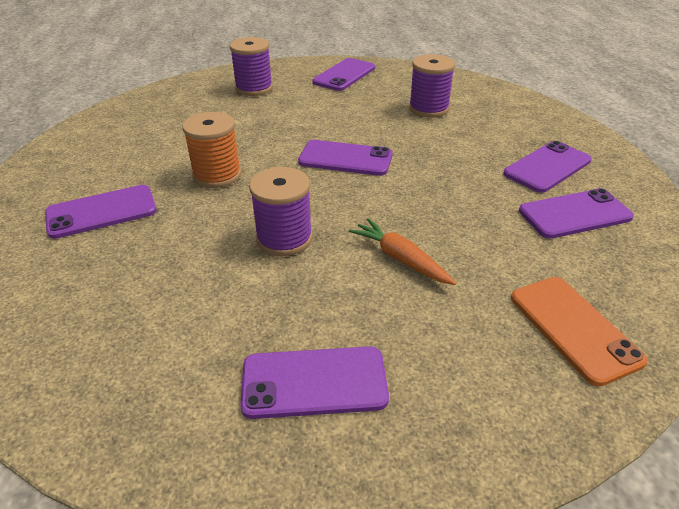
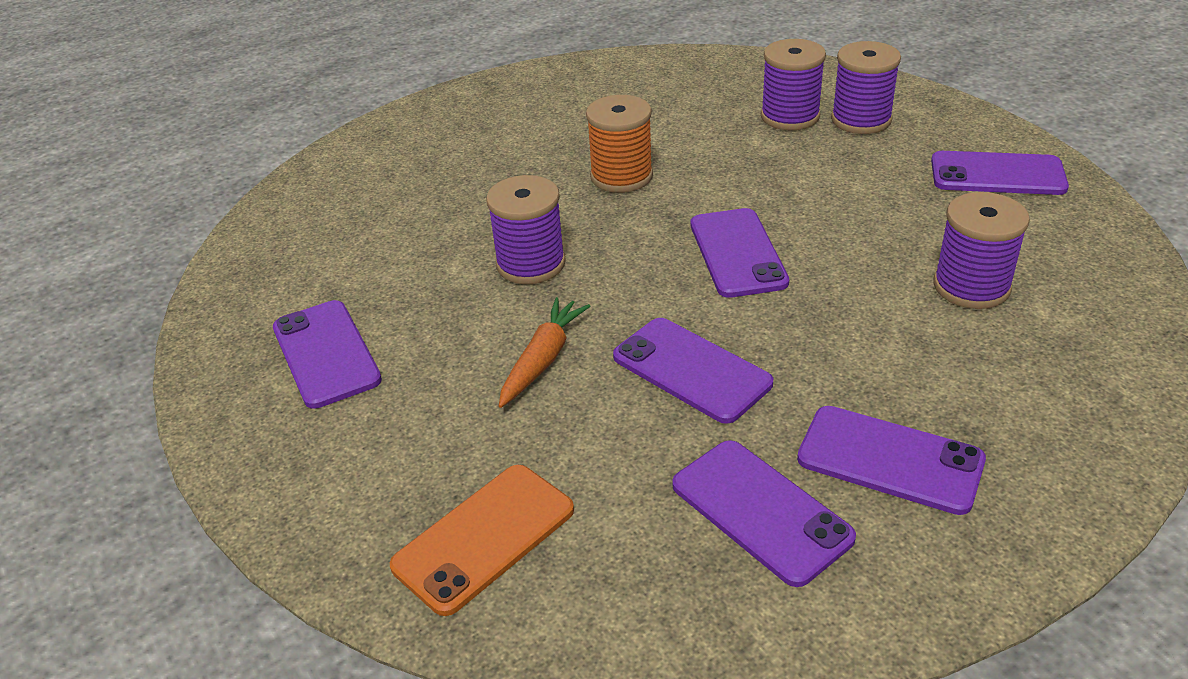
camera: 70 degrees right, 0 degrees up
purple phone [45,185,157,239] -> purple phone moved to [613,318,773,424]
none -> purple spool [761,39,826,130]

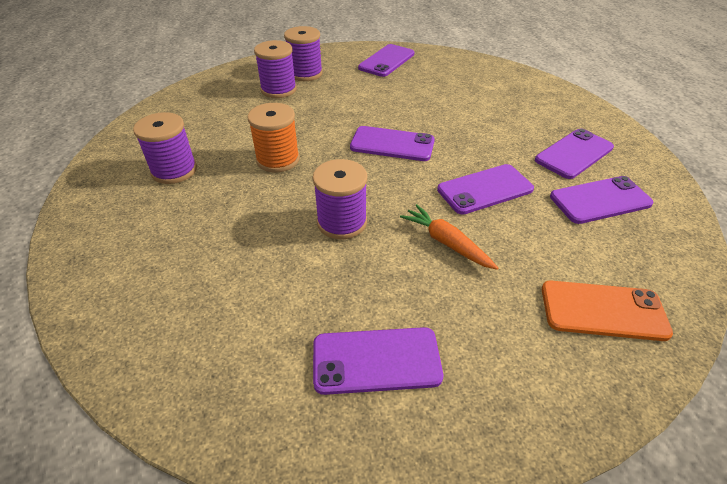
camera: 70 degrees left, 5 degrees up
orange phone [390,465,574,616] -> orange phone turned 60 degrees counterclockwise [542,280,673,341]
purple spool [933,192,1030,309] -> purple spool moved to [133,112,197,184]

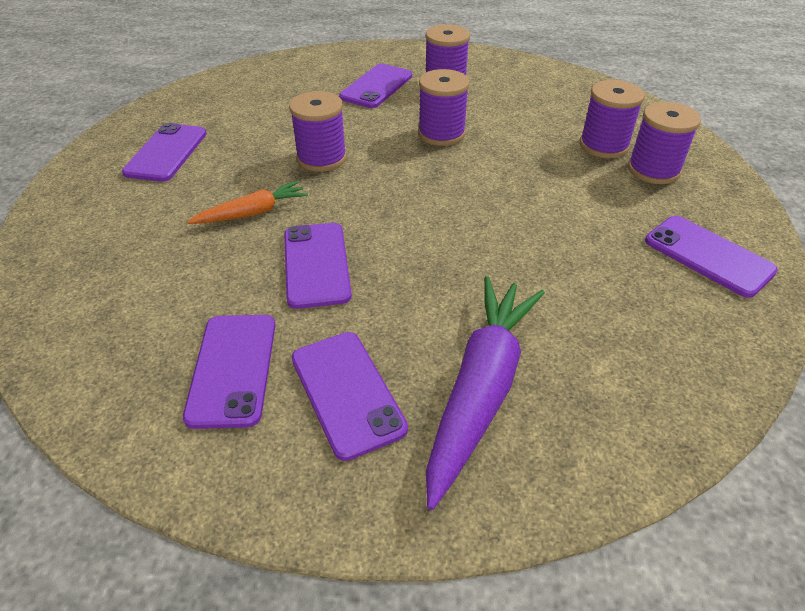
camera: 105 degrees right, 0 degrees up
orange spool [247,103,300,172] -> purple spool [418,69,470,146]
purple phone [350,126,435,161] -> purple phone moved to [339,64,412,108]
orange phone [542,280,673,341] -> none
none -> purple carrot [426,276,545,510]

